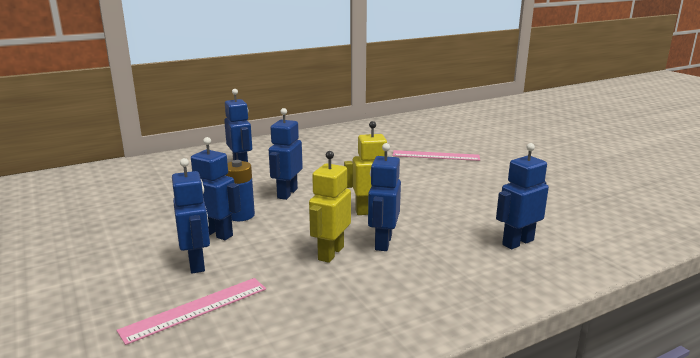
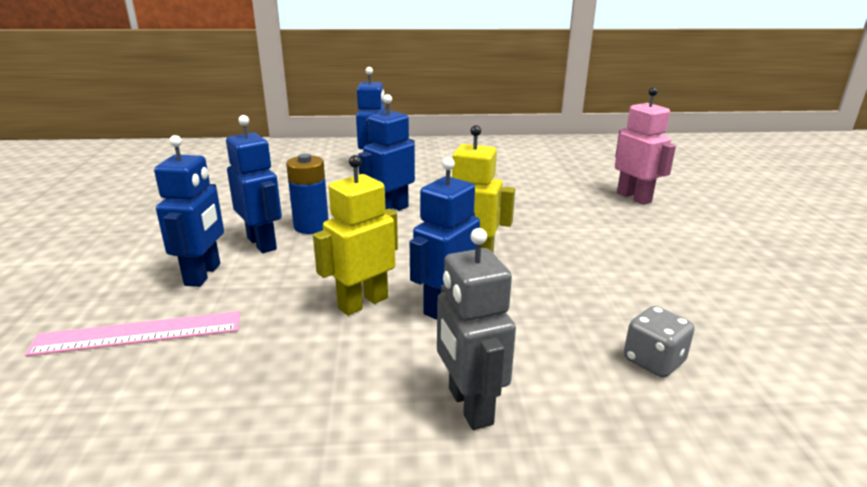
camera: 25 degrees right, 5 degrees up
pink ruler [392,150,480,161] -> pink robot [615,87,676,205]
blue robot [496,143,549,249] -> grey dice [624,306,695,378]
none -> grey robot [437,228,516,430]

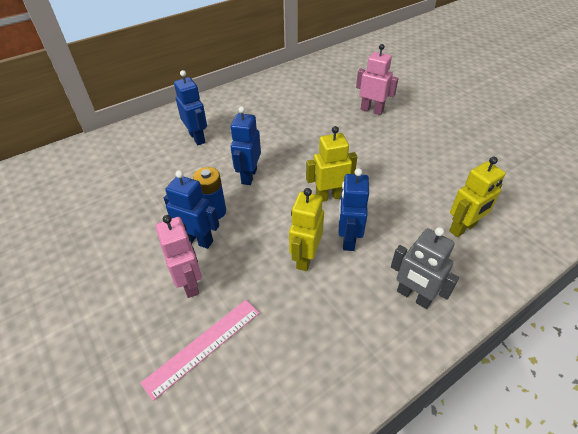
camera: 30 degrees left, 20 degrees up
blue robot [154,135,224,287] -> pink robot [155,215,202,298]
grey dice [624,306,695,378] -> yellow robot [449,157,506,237]

